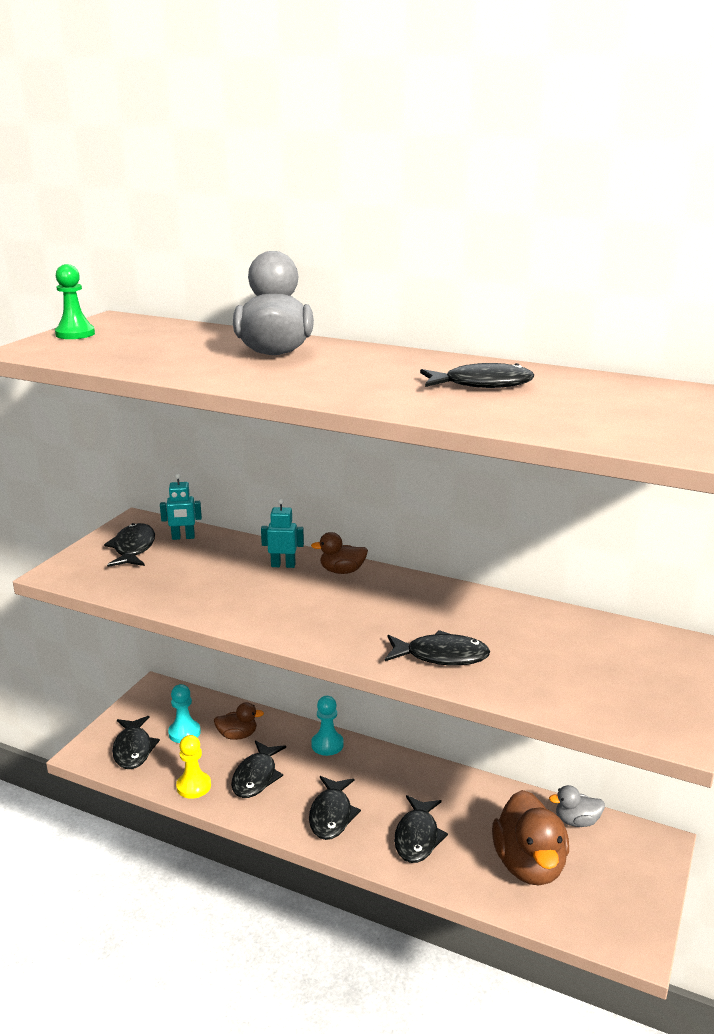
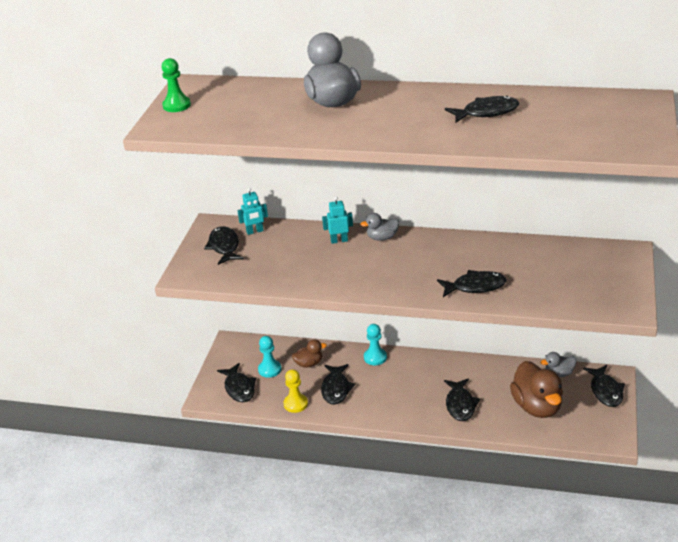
camera: 10 degrees left, 10 degrees up
black fish [309,776,361,840] -> black fish moved to [583,365,625,407]
brown duck [311,532,368,574] -> grey duck [360,213,399,241]

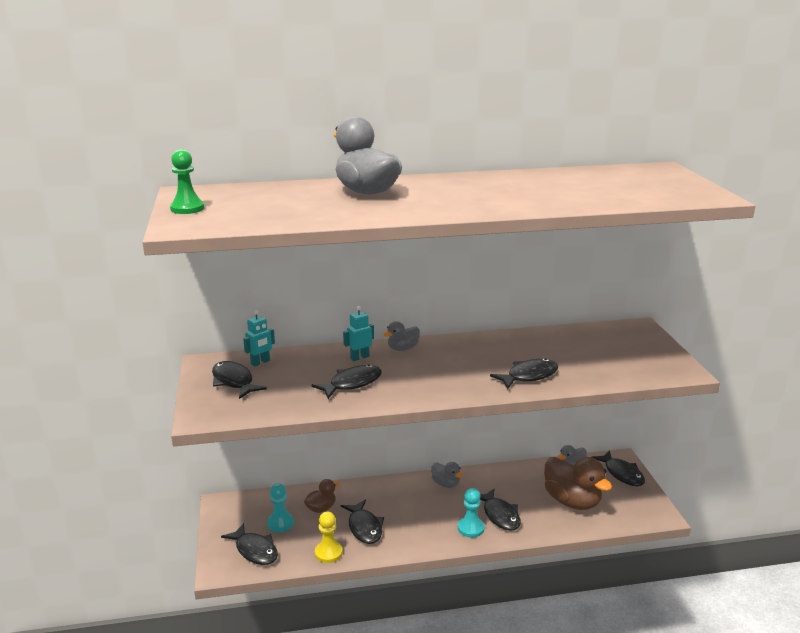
camera: 25 degrees left, 10 degrees down
turquoise pawn [364,324,387,365] -> turquoise pawn moved to [458,488,485,538]
black fish [445,96,519,123] -> black fish moved to [311,364,382,399]
none -> grey duck [431,462,463,488]

